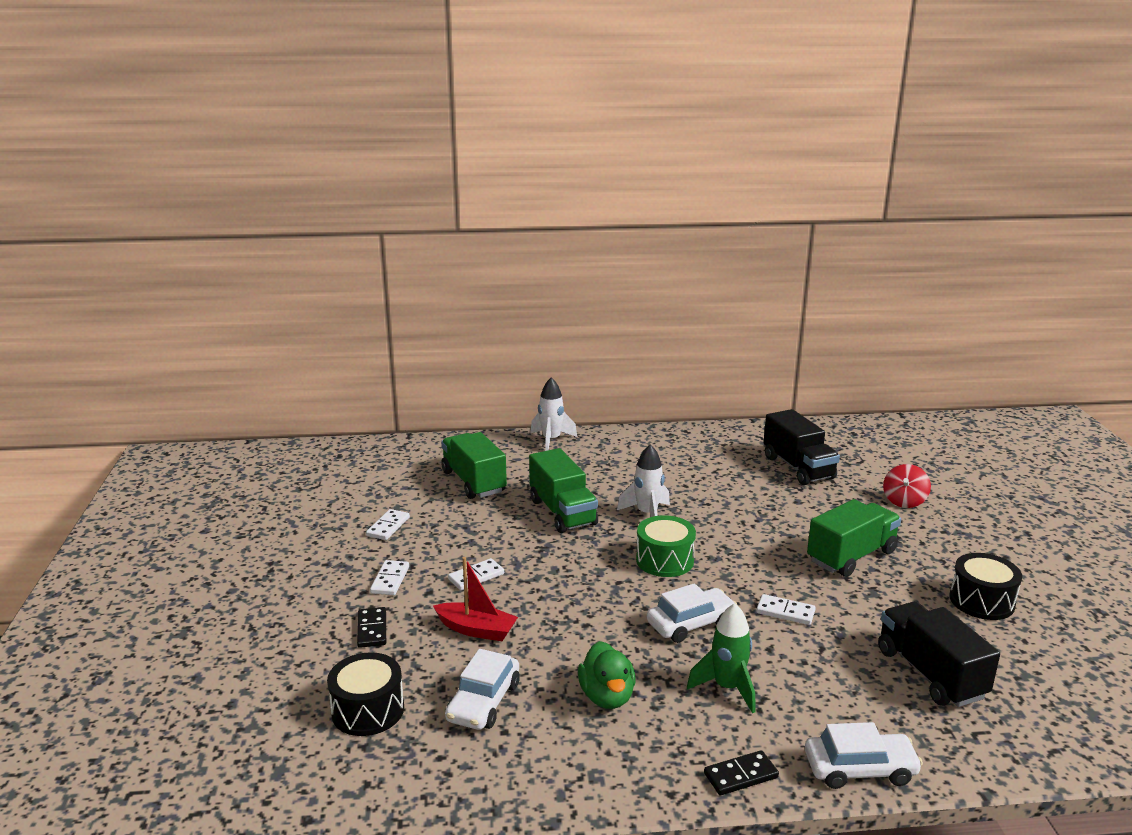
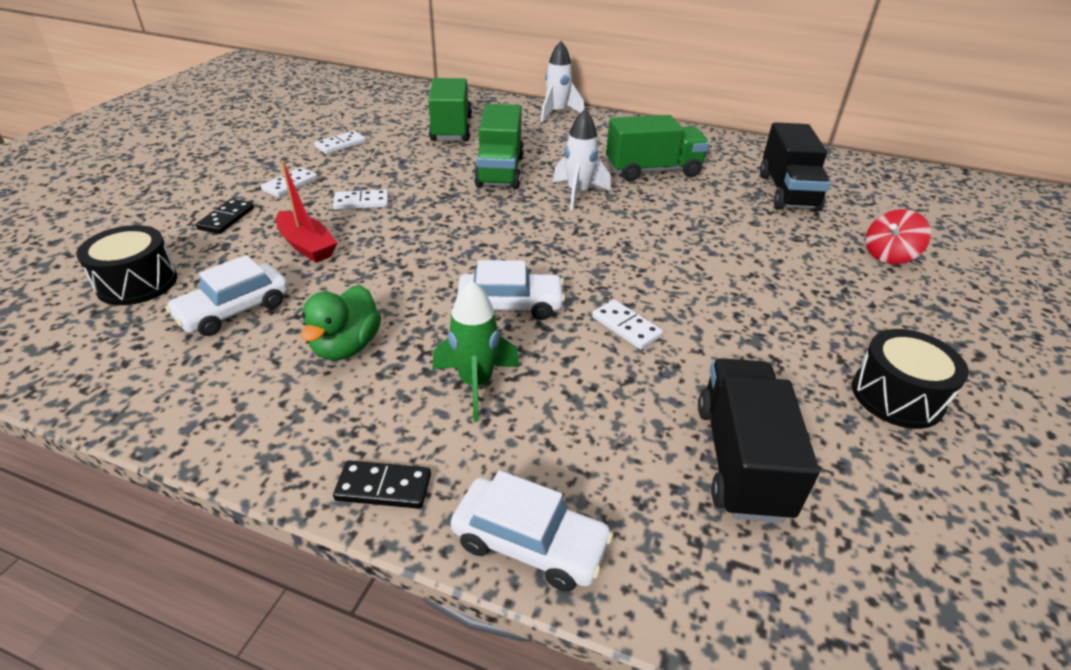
camera: 25 degrees right, 15 degrees up
green drum [636,515,696,577] -> none
green truck [807,499,901,577] -> green truck moved to [606,115,709,181]

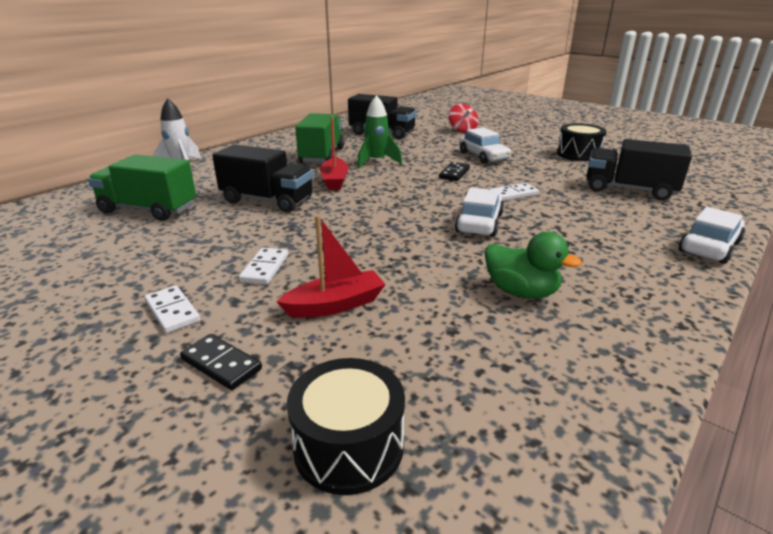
camera: 70 degrees left, 10 degrees down
white car [165,255,289,336] -> white car moved to [459,127,511,164]
white domino [314,131,366,154] -> none
black domino [333,460,431,509] -> black domino moved to [439,162,470,181]
green rocket [432,280,520,422] -> green rocket moved to [357,95,402,168]
green truck [474,104,524,189] -> black truck [212,144,313,212]
white rocket [553,109,611,210] -> red boat [320,116,349,190]

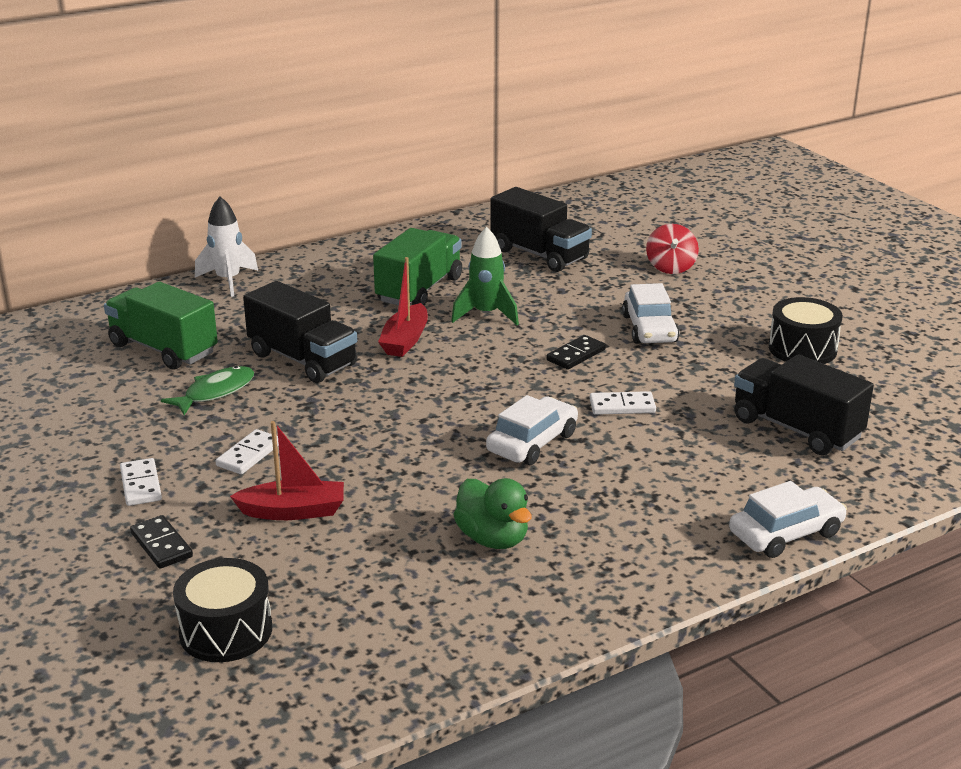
camera: 20 degrees right, 0 degrees up
none -> green fish [161,366,254,415]

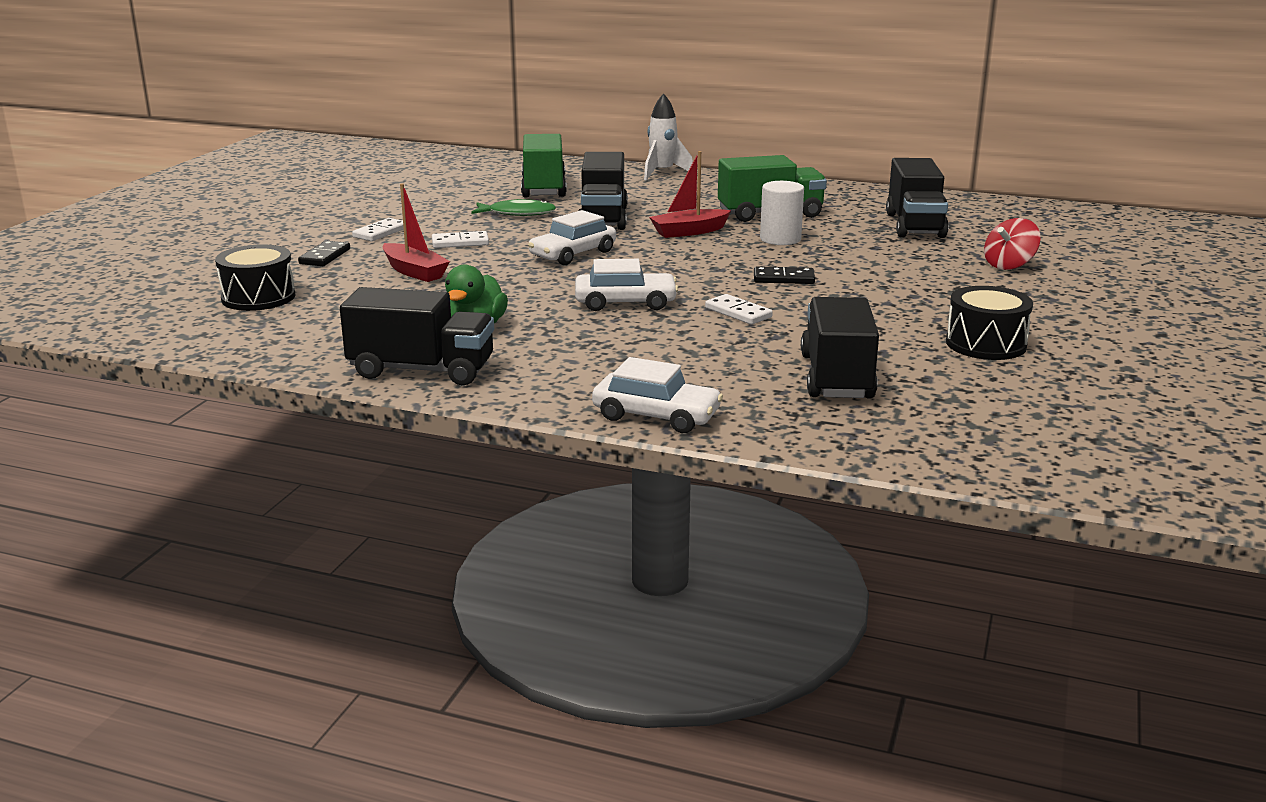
camera: 50 degrees right, 5 degrees down
green rocket [451,227,519,325] -> white cylinder [760,181,804,245]
white car [622,283,679,344] -> white car moved to [528,210,616,265]
none -> black truck [340,287,494,385]

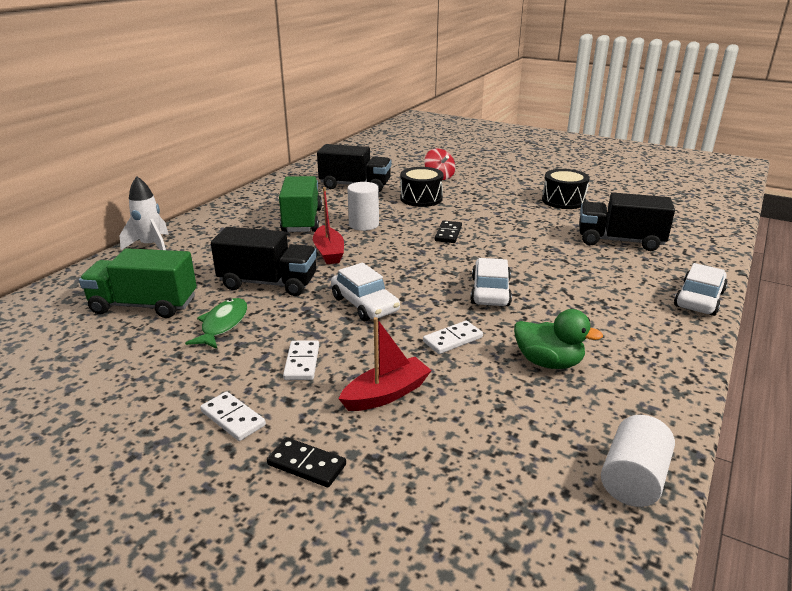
camera: 80 degrees left, 5 degrees up
black drum [215,244,295,311] -> black drum moved to [400,167,444,207]
black truck [340,287,494,385] -> none
white domino [705,294,773,324] -> white domino moved to [423,321,483,354]
none -> white cylinder [601,415,675,507]

